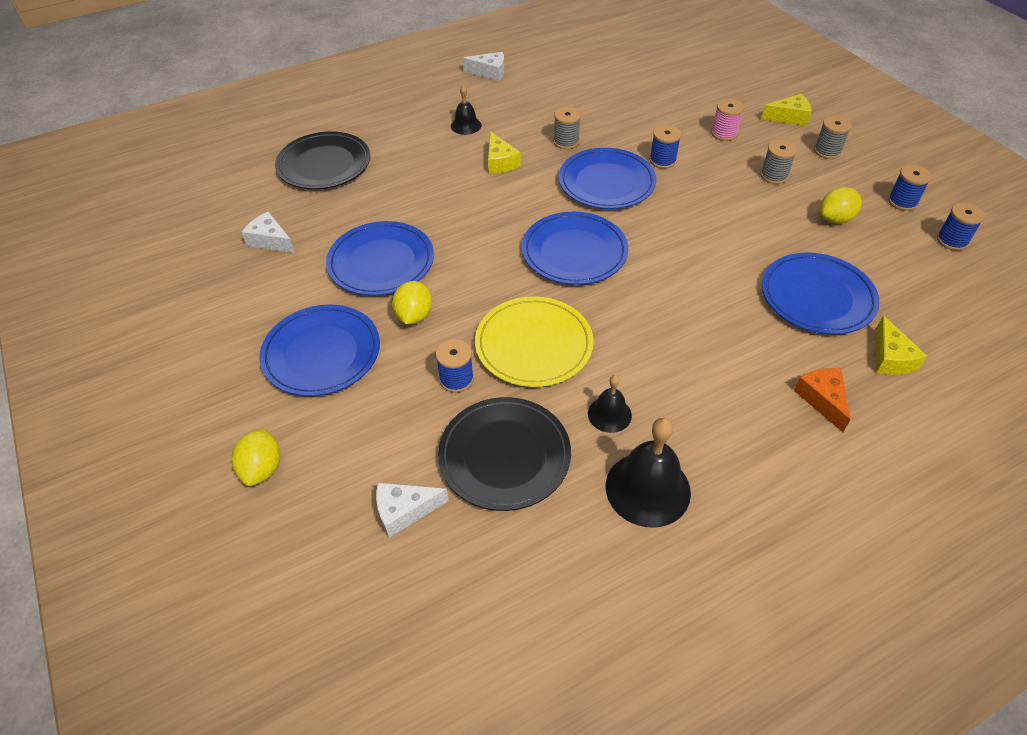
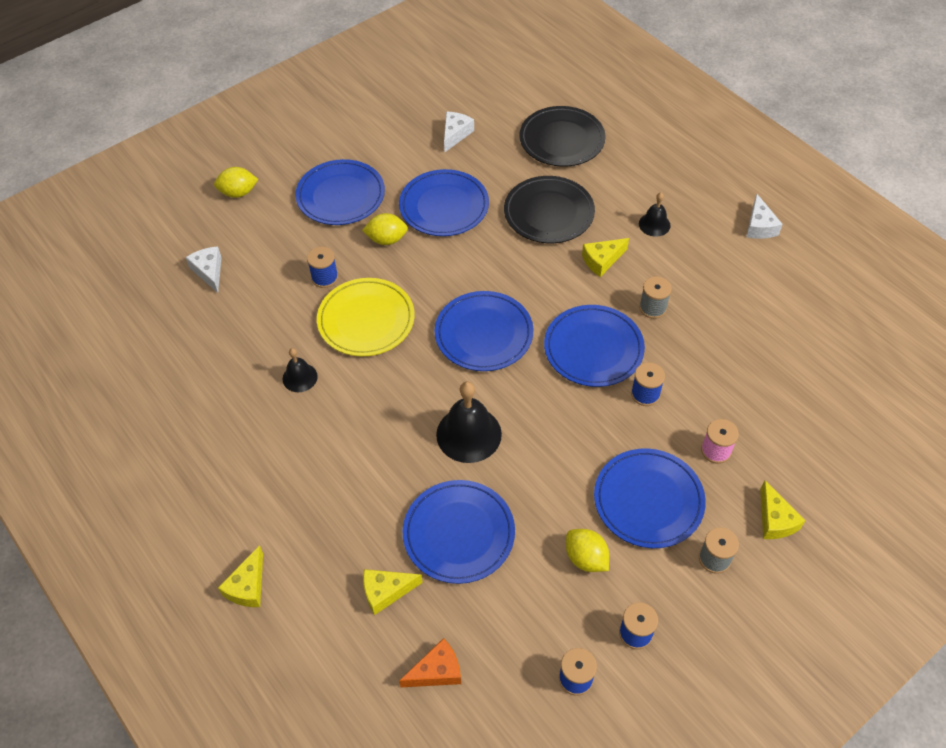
camera: 80 degrees right, 5 degrees up
black plate [438,397,571,511] -> black plate moved to [504,176,595,243]
black bell [606,418,691,528] -> black bell moved to [436,382,502,463]
grey spool [760,140,797,184] -> blue plate [594,448,706,548]
orange cheese [794,368,851,432] -> orange cheese moved to [399,638,461,687]
none -> yellow cheese [218,545,263,607]

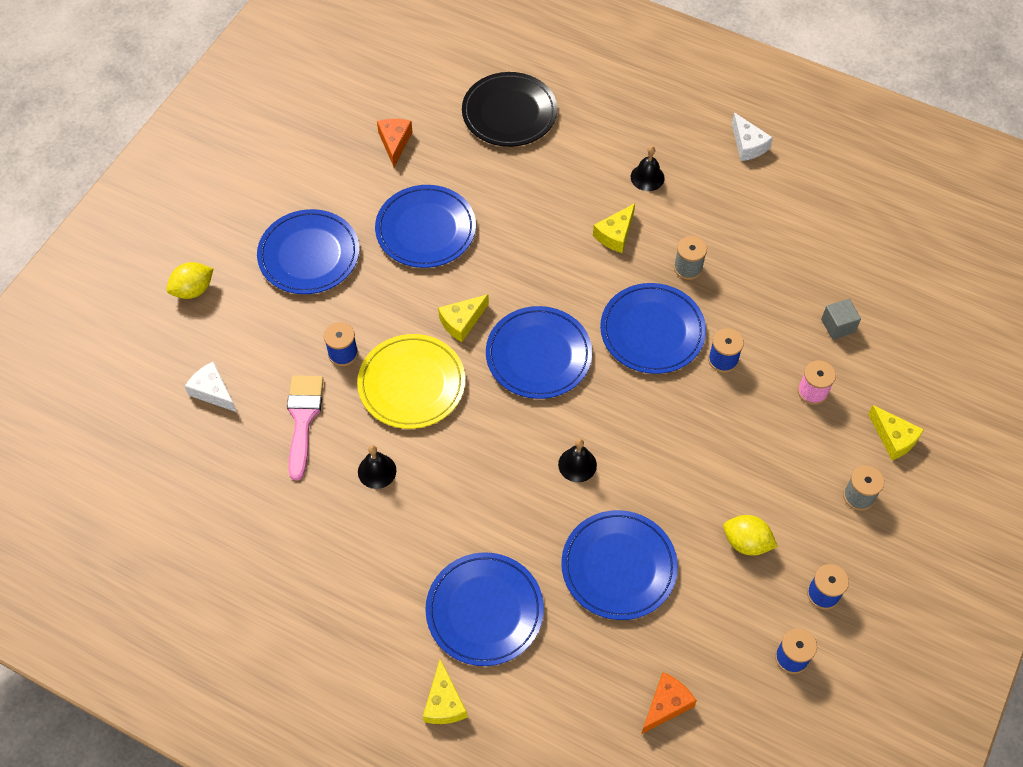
camera: 25 degrees left, 5 degrees up
yellow lemon [362,213,408,245] -> none
yellow cheese [363,569,423,615] -> yellow cheese moved to [438,294,489,342]
black bell [436,382,502,463] -> black bell [558,439,597,482], size x0.56
white cheese [444,112,474,152] -> orange cheese [377,119,412,167]
black plate [504,176,595,243] -> none
blue plate [594,448,706,548] -> blue plate moved to [425,552,544,666]
none -> pink brush [287,375,324,480]
none -> grey cube [821,299,861,339]

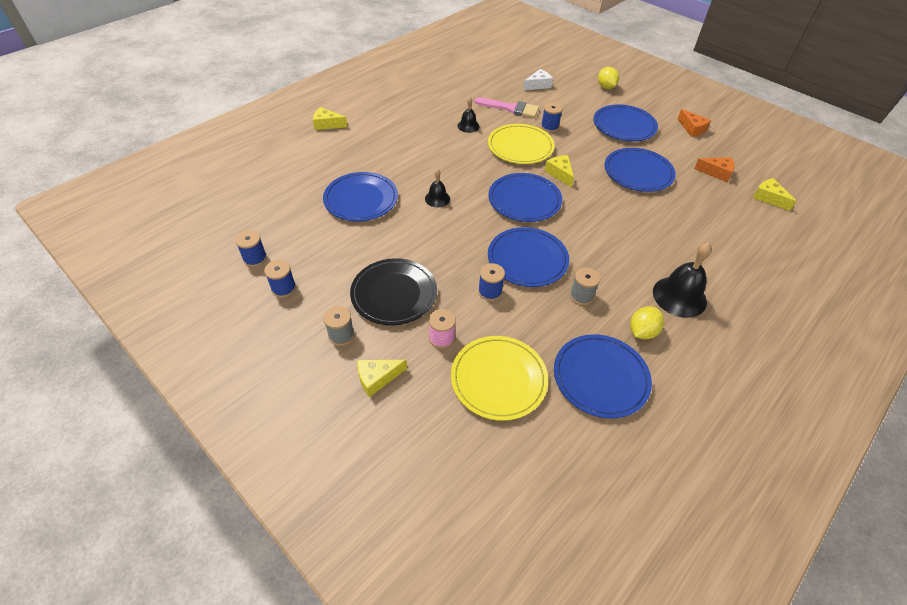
camera: 105 degrees right, 10 degrees down
blue plate [425,552,544,666] -> blue plate moved to [554,334,652,418]
black plate [462,72,557,147] -> black plate moved to [350,258,437,325]
yellow cheese [593,203,635,253] -> yellow cheese moved to [753,178,796,211]
black bell [631,146,665,191] -> black bell [653,243,712,318], size x1.79
orange cheese [641,672,697,734] -> orange cheese moved to [678,109,711,137]
yellow lemon [723,515,778,556] -> yellow lemon moved to [630,306,664,339]
white cheese [732,112,773,161] -> none
grey cube [821,299,861,339] -> yellow plate [451,336,548,421]

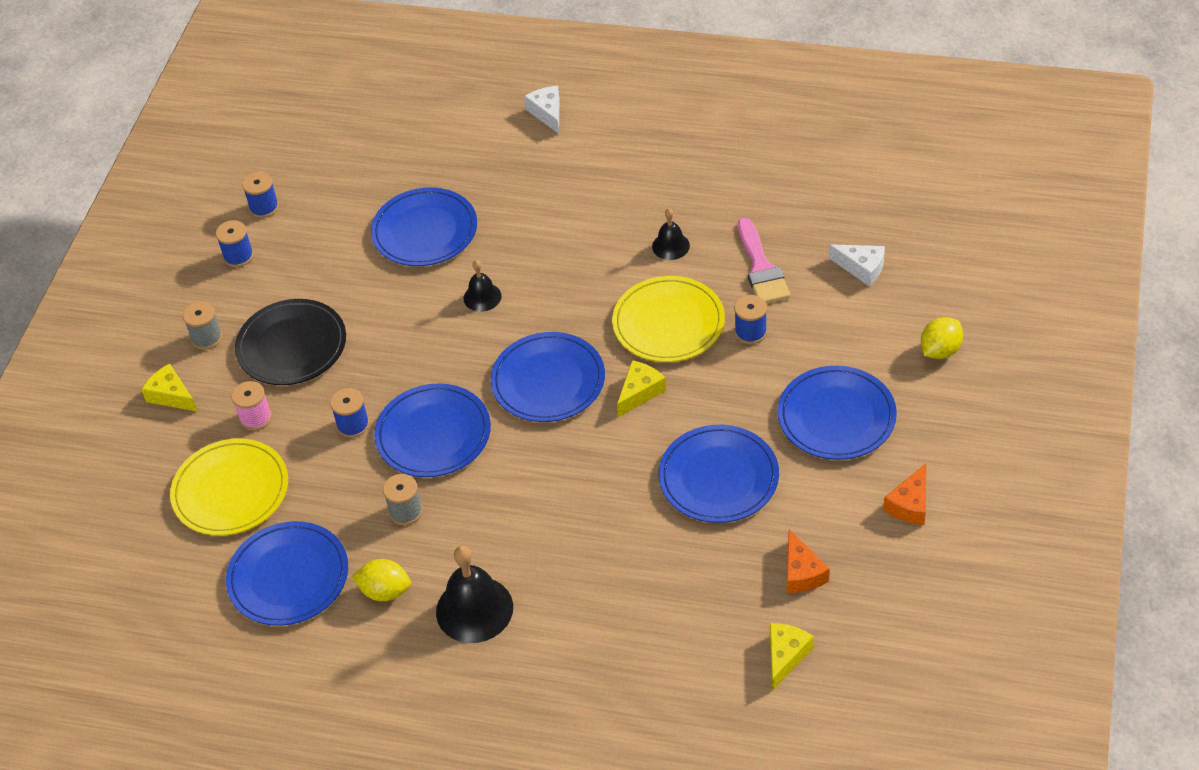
camera: 65 degrees right, 0 degrees up
yellow cheese [313,107,347,130] -> white cheese [524,86,560,134]

